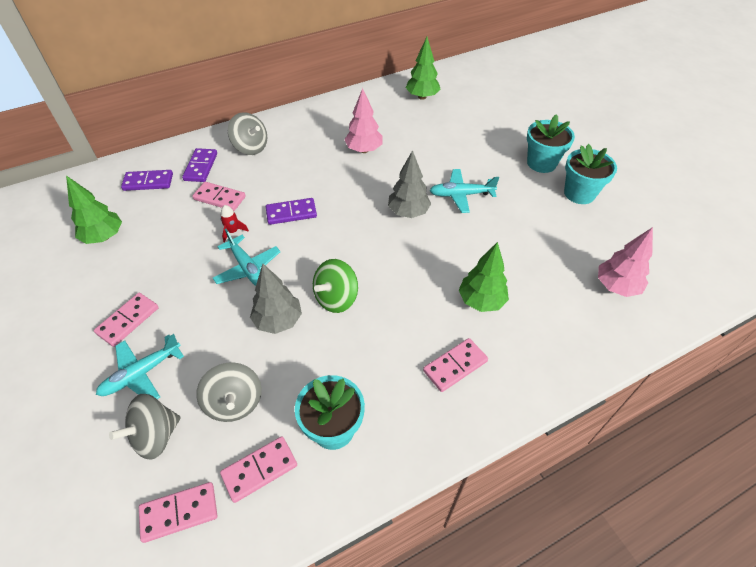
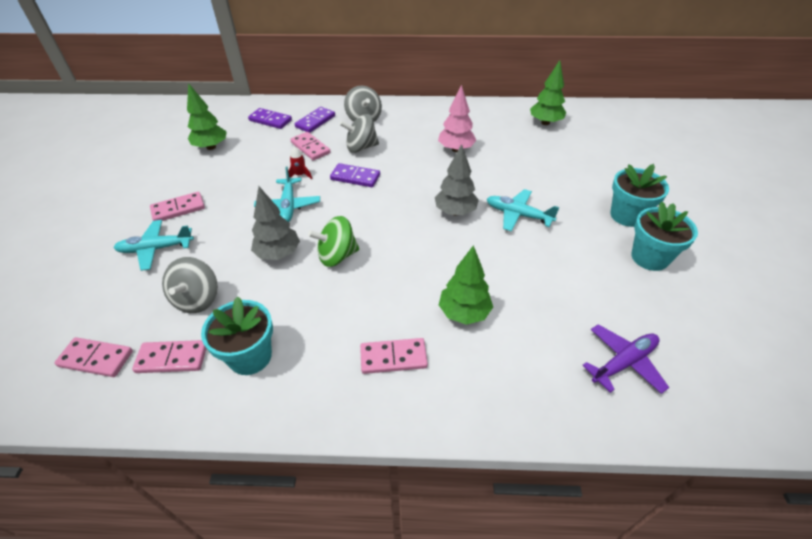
camera: 30 degrees right, 5 degrees down
grey spinning top [109,394,181,460] -> grey spinning top moved to [340,114,379,153]
pink tree [598,227,653,297] -> purple plane [582,324,669,394]

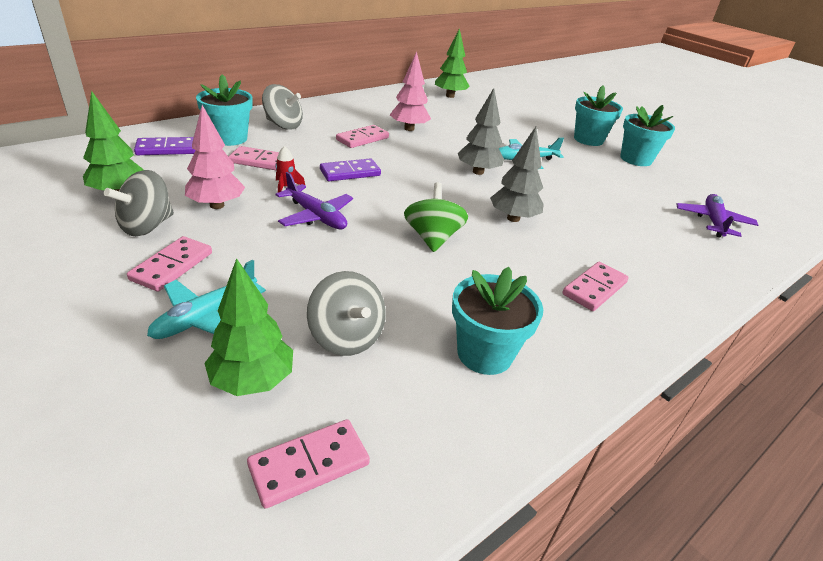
camera: 45 degrees left, 10 degrees down
pink domino [132,340,207,373] -> pink domino moved to [336,125,389,148]
grey tree [251,186,300,260] -> grey tree moved to [490,127,544,222]
turquoise plane [254,166,320,222] -> purple plane [276,172,353,229]
purple domino [295,107,335,133] -> turquoise flower pot [196,74,252,146]
green spinning top [308,216,359,267] -> green spinning top turned 150 degrees clockwise [404,182,468,252]
grey spinning top [340,114,379,153] -> grey spinning top moved to [104,170,174,236]
green tree [439,245,493,325] -> green tree moved to [204,258,293,396]
none -> pink tree [185,105,245,209]

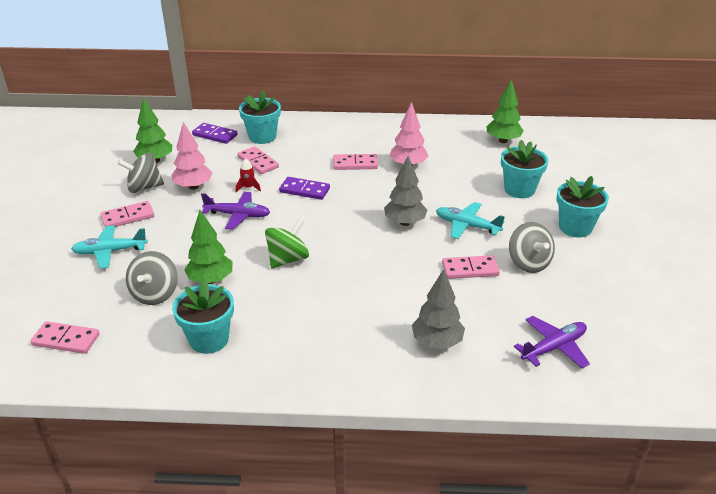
camera: 45 degrees right, 0 degrees up
green tree [204,258,293,396] -> green tree moved to [184,210,233,284]
grey spinning top [262,84,303,130] -> grey spinning top moved to [509,222,555,273]
purple plane [276,172,353,229] -> purple plane turned 75 degrees counterclockwise [201,192,270,230]
grey tree [490,127,544,222] -> grey tree moved to [412,269,465,349]
pink domino [563,262,629,311] -> pink domino moved to [442,255,500,279]
turquoise flower pot [620,105,675,166] -> turquoise flower pot moved to [501,140,548,198]

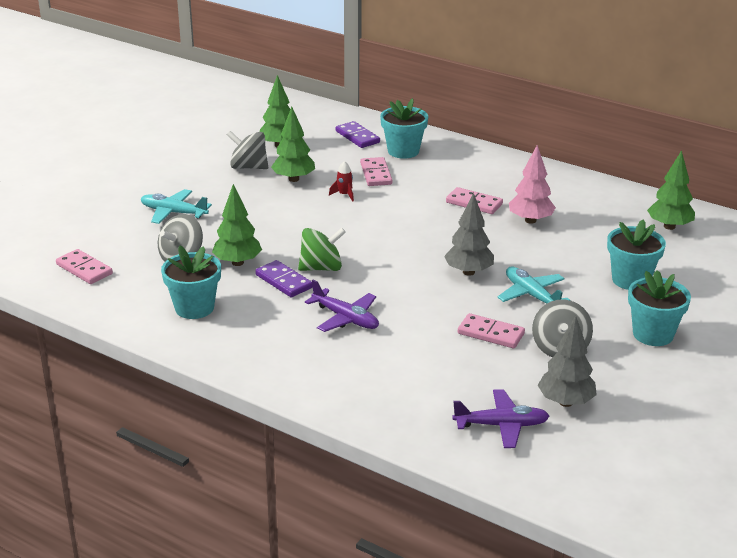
camera: 30 degrees right, 5 degrees down
pink domino [100,201,155,227] -> none
pink tree [172,122,213,190] -> green tree [271,107,315,182]
purple plane [201,192,270,230] -> purple plane moved to [305,280,379,332]
purple domino [279,177,330,200] -> purple domino moved to [255,260,313,297]
grey tree [412,269,465,349] -> grey tree moved to [538,316,597,407]

